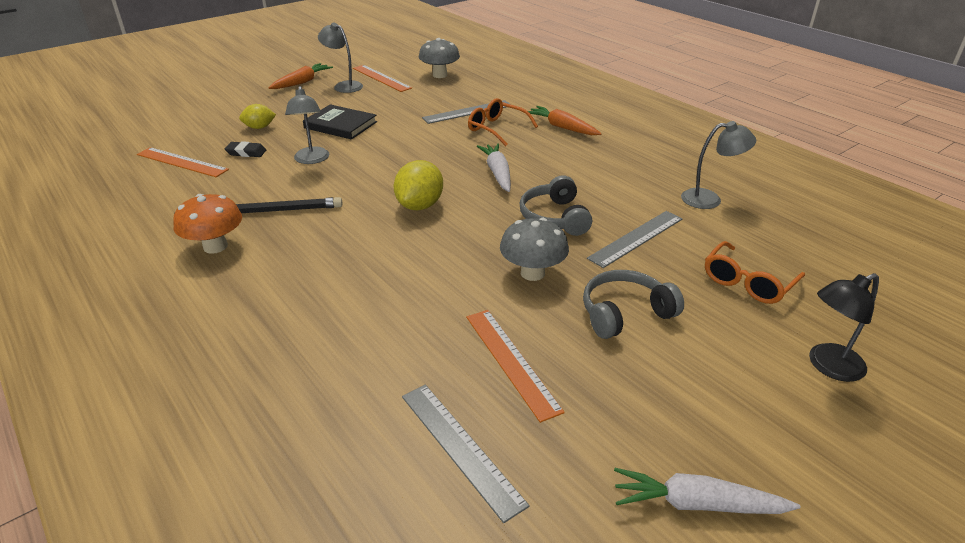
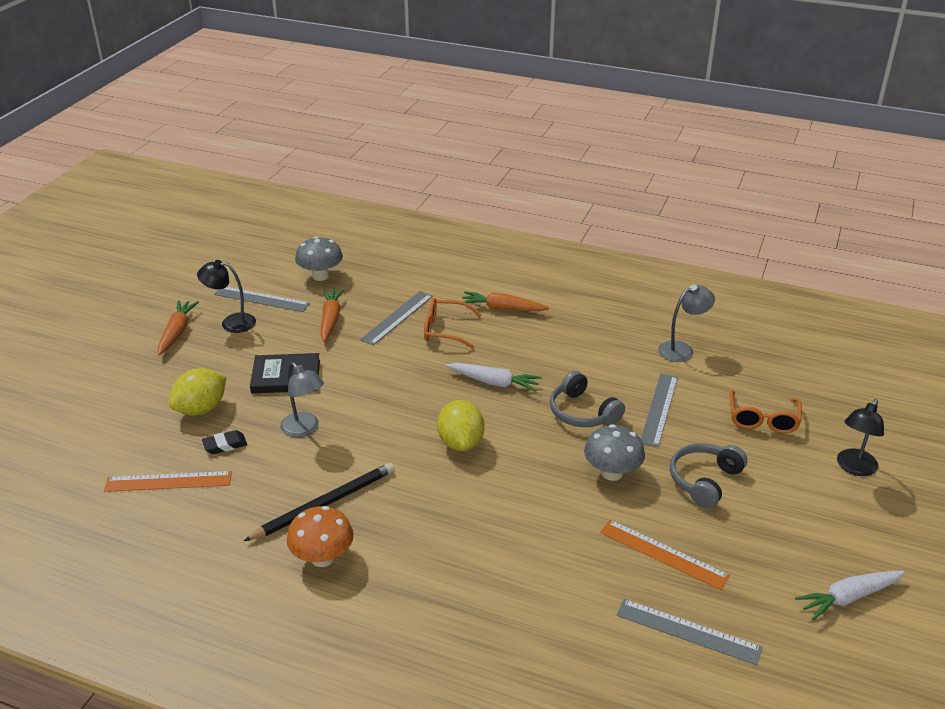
camera: 30 degrees left, 0 degrees up
yellow lemon [239,104,276,129] -> yellow lemon [169,368,227,415], size x1.60
grey lamp [318,22,363,93] -> black lamp [197,260,256,333]
orange ruler [353,65,412,92] -> grey ruler [214,287,310,312]
white carrot [477,143,511,192] -> white carrot turned 150 degrees clockwise [446,363,542,392]
none -> orange carrot [321,289,344,342]

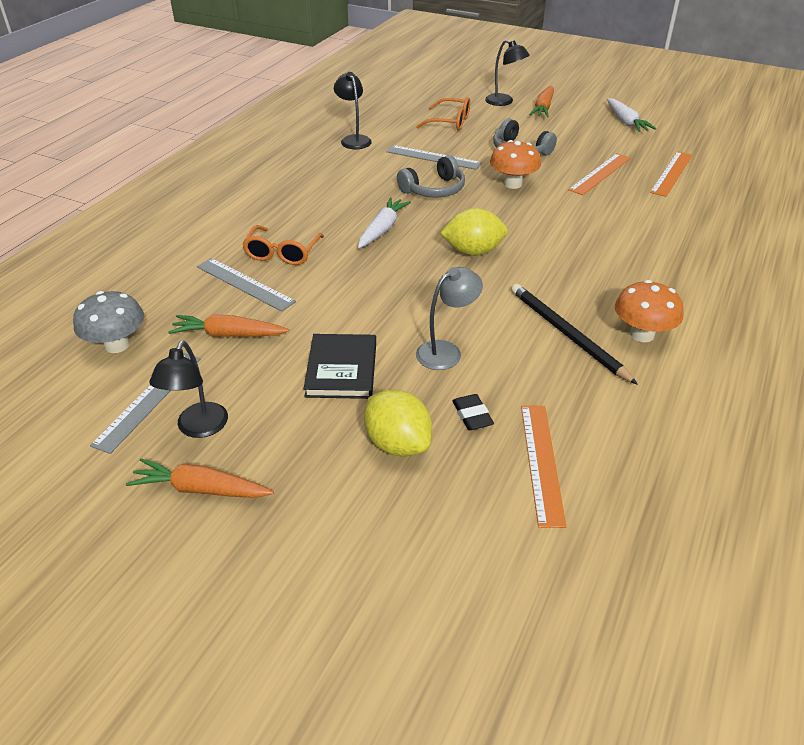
camera: 85 degrees left, 5 degrees up
orange carrot [462,291,549,311] -> orange carrot moved to [529,86,554,117]
grey mushroom [584,424,645,481] -> orange mushroom [490,140,541,189]
grey ruler [617,599,763,665] -> orange ruler [650,151,693,197]
grey lamp [658,285,715,362] -> black lamp [334,72,372,149]

